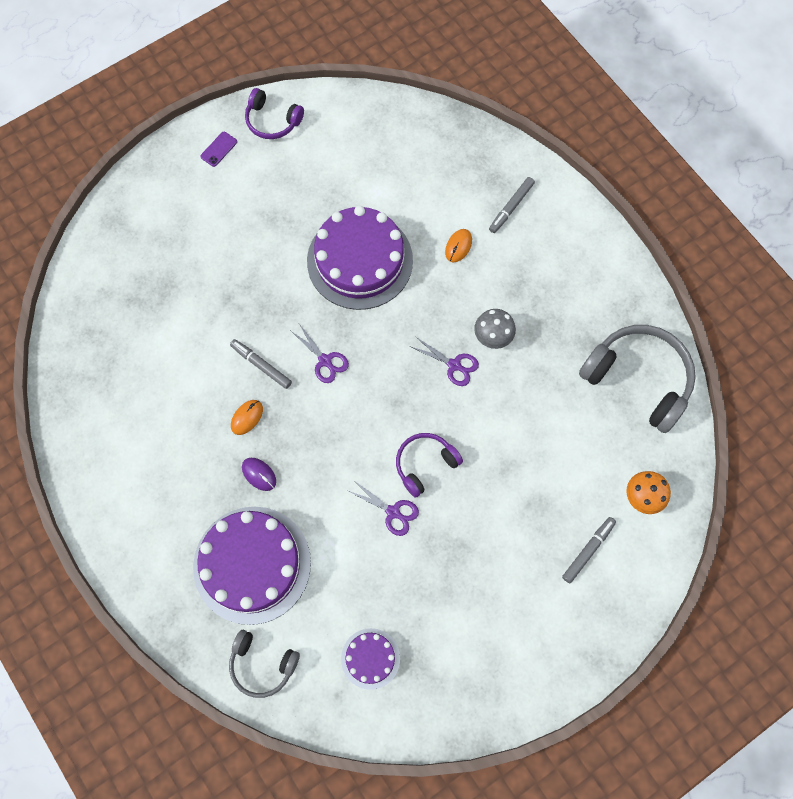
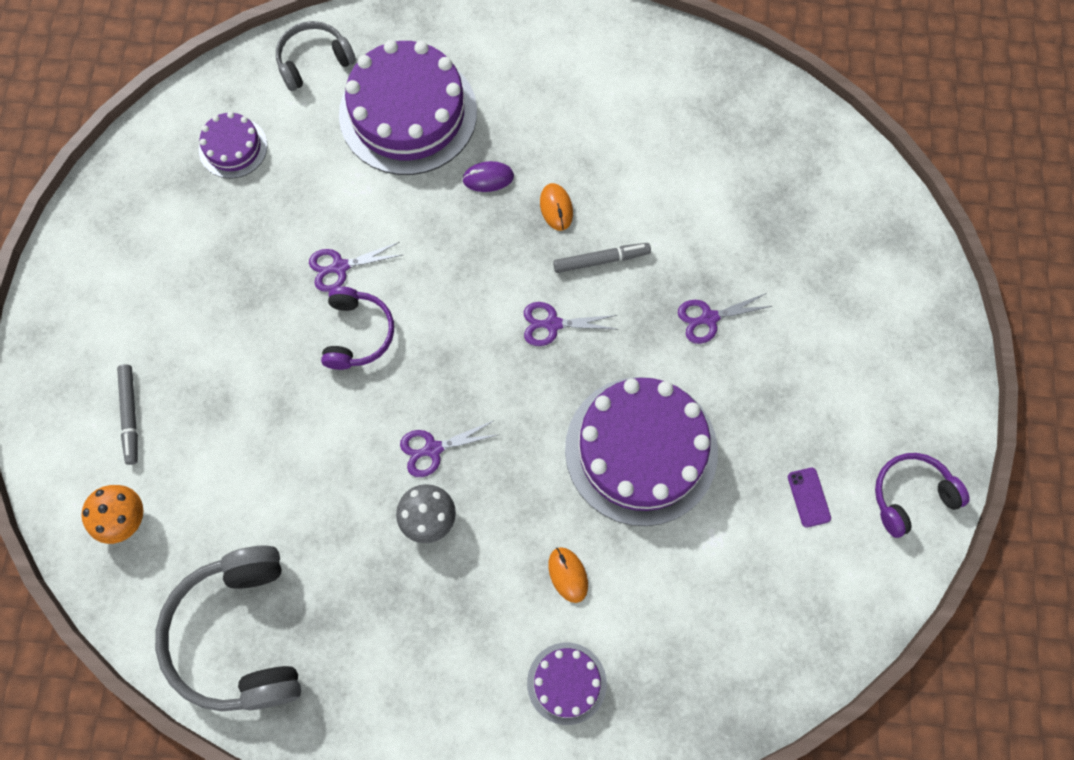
camera: 130 degrees right, 0 degrees up
purple phone [200,132,237,167] -> purple phone moved to [788,468,831,528]
grey marker [489,177,535,233] -> purple cake [527,643,607,725]
grey headphones [579,325,696,433] -> grey headphones turned 90 degrees clockwise [155,546,301,711]
none -> purple scissors [678,293,772,344]

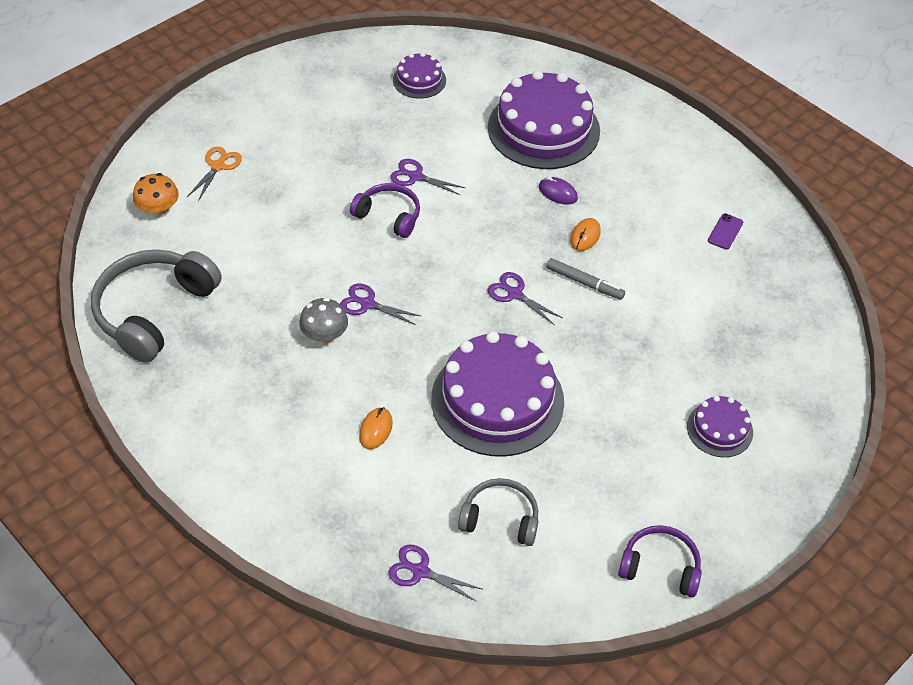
camera: 40 degrees right, 20 degrees down
grey marker [117,364,138,465] -> orange scissors [187,147,242,201]
grey headphones [276,21,356,91] -> grey headphones moved to [458,478,538,546]
purple headphones [321,286,394,370] -> purple headphones turned 105 degrees counterclockwise [350,183,420,238]
purple cake [527,643,607,725] -> purple cake moved to [687,396,753,457]
purple scissors [678,293,772,344] -> purple scissors moved to [388,545,482,602]
purple phone [788,468,831,528] -> purple phone moved to [708,213,743,249]

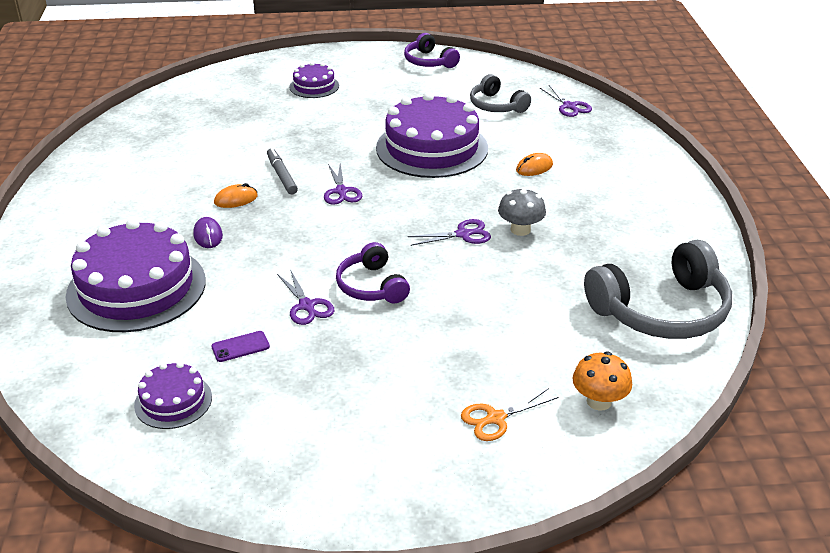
camera: 140 degrees left, 15 degrees down
purple scissors [340,284,421,325] -> purple scissors turned 75 degrees counterclockwise [407,219,491,246]
purple phone [708,213,743,249] -> purple phone moved to [211,331,270,362]

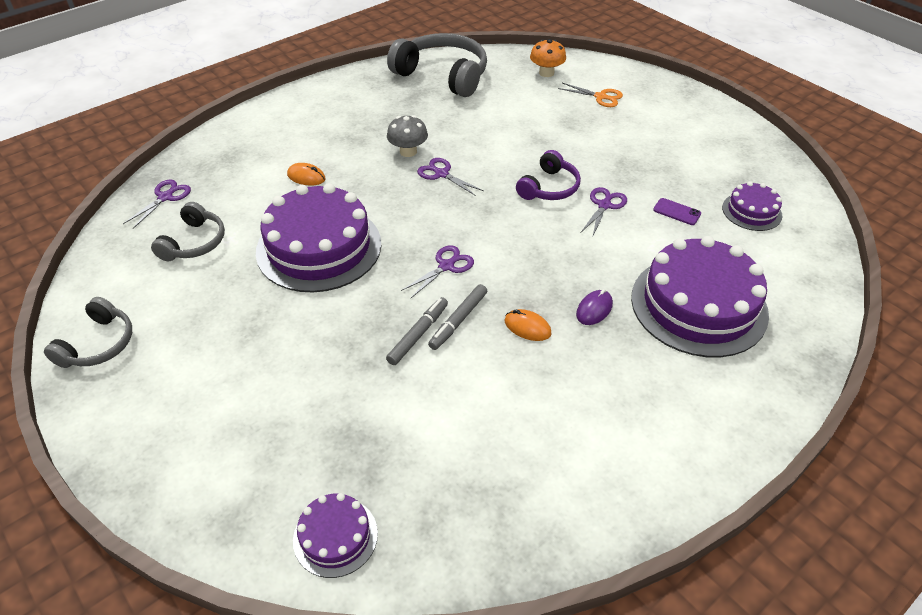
camera: 125 degrees left, 10 degrees up
purple cake [289,62,339,98] -> purple cake moved to [293,493,378,578]
purple headphones [404,33,460,68] -> grey headphones [44,297,132,368]
none -> grey marker [386,297,448,365]

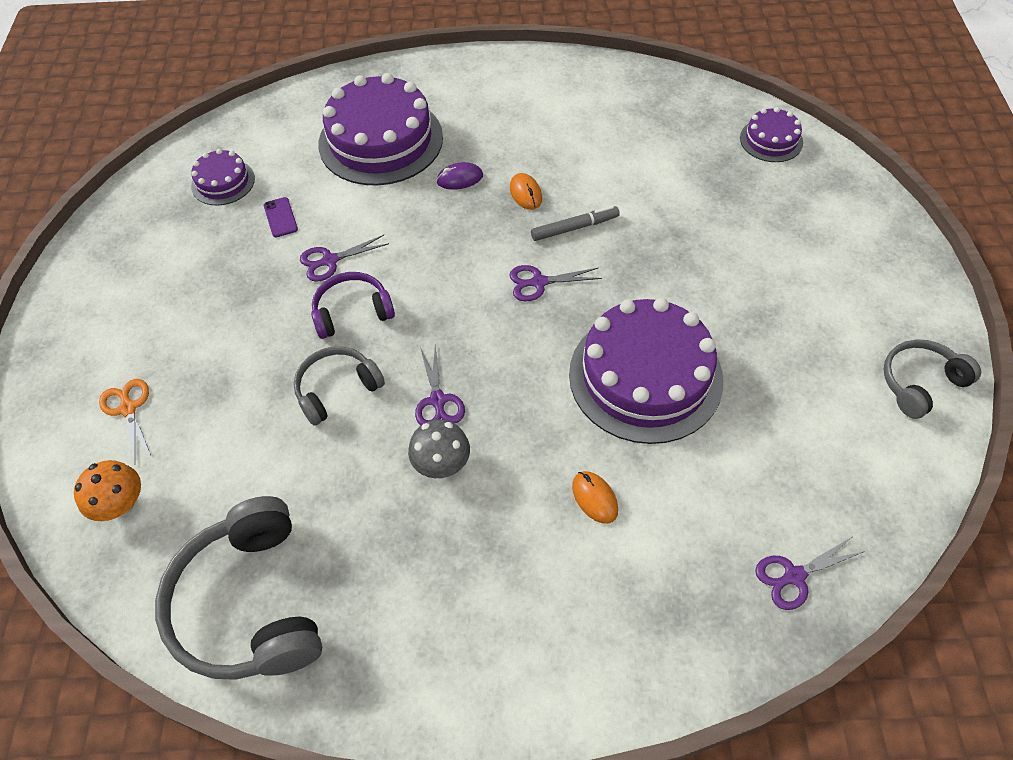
camera: 140 degrees left, 10 degrees up
grey headphones [151,202,225,262] -> grey headphones moved to [294,346,385,426]
grey marker [386,297,448,365] -> none

